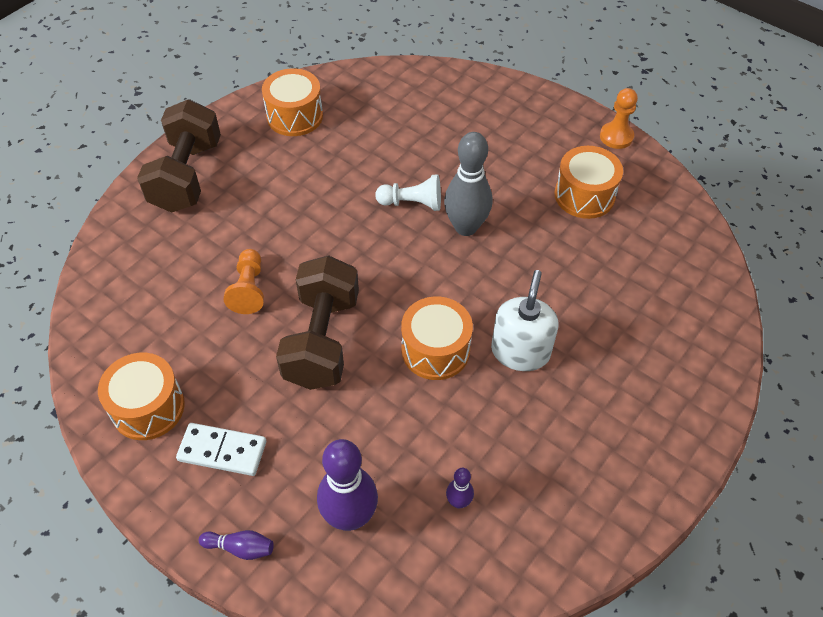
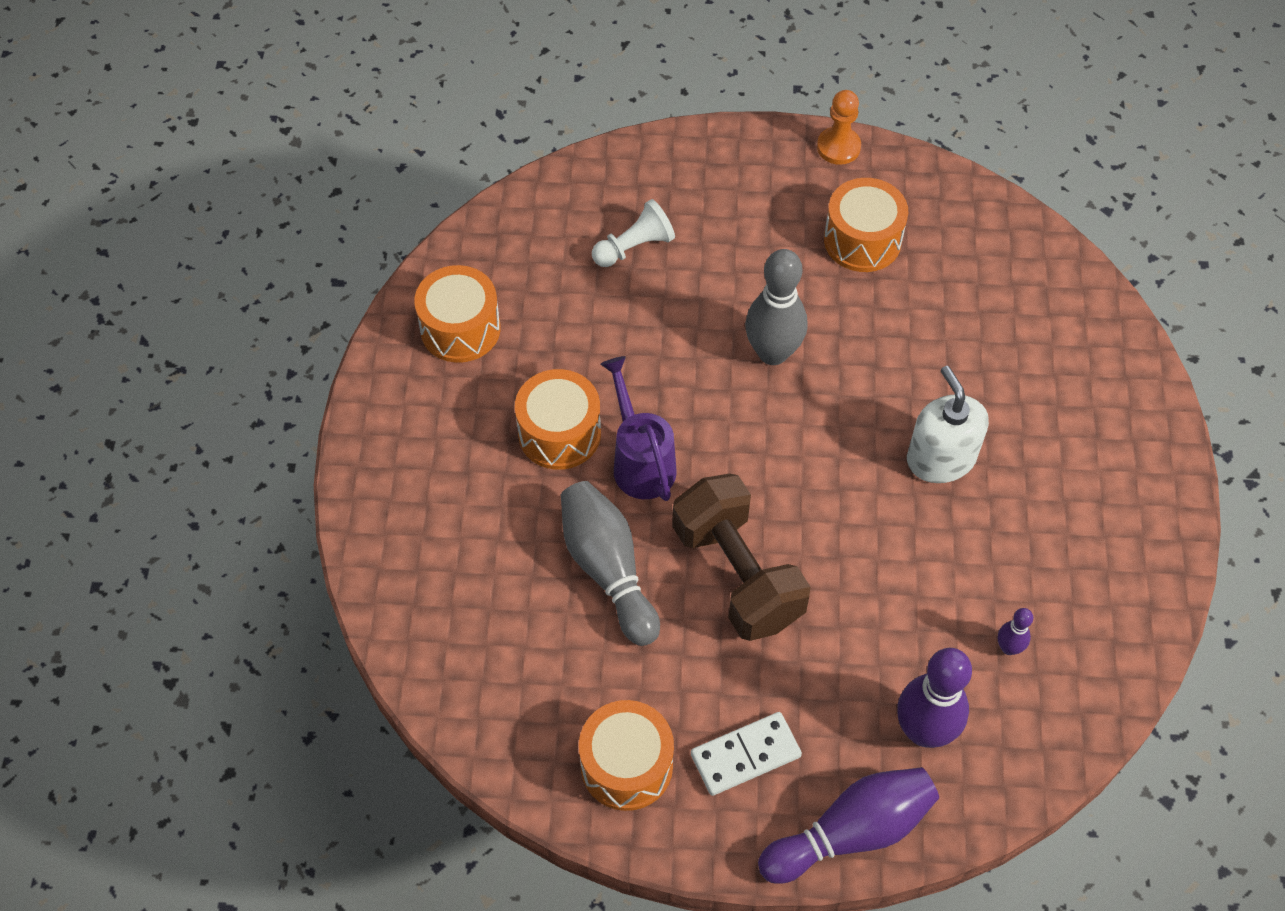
camera: 35 degrees left, 5 degrees up
brown dumbbell [137,99,221,213] -> none
purple bowling pin [199,530,274,560] -> purple bowling pin [758,767,939,884], size x2.11
orange pawn [223,249,264,314] -> grey bowling pin [561,481,660,646]
white pawn [375,174,441,211] -> white pawn moved to [592,199,675,267]
orange drum [401,296,473,380] -> orange drum moved to [515,369,601,470]
none -> purple watering can [601,356,677,501]

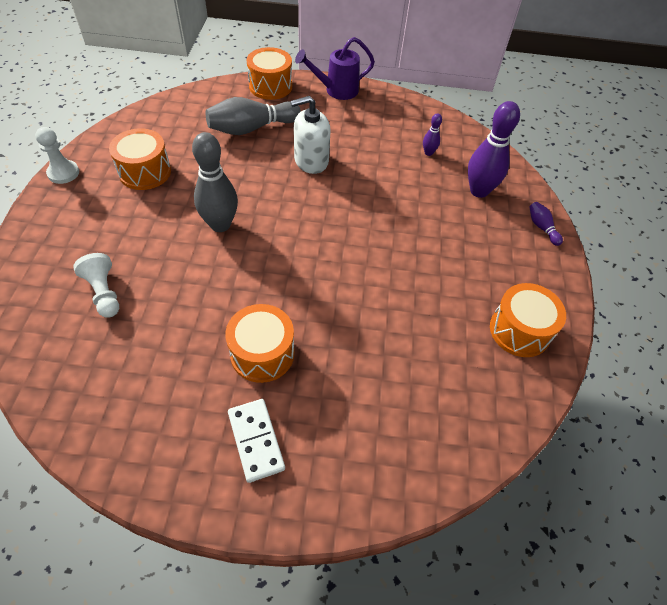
camera: 90 degrees left, 5 degrees down
orange drum [414,265,501,363] -> orange drum moved to [247,47,292,100]
grey bowling pin [561,481,660,646] -> grey bowling pin moved to [206,97,301,135]
purple watering can [601,356,677,501] -> purple watering can moved to [295,37,375,100]
brown dumbbell [672,474,811,641] -> none
white domino [691,712,802,796] -> white domino moved to [228,399,285,483]
purple bowling pin [758,767,939,884] -> purple bowling pin [530,202,563,246], size x0.47
orange pawn [817,90,861,165] -> white pawn [35,127,79,184]

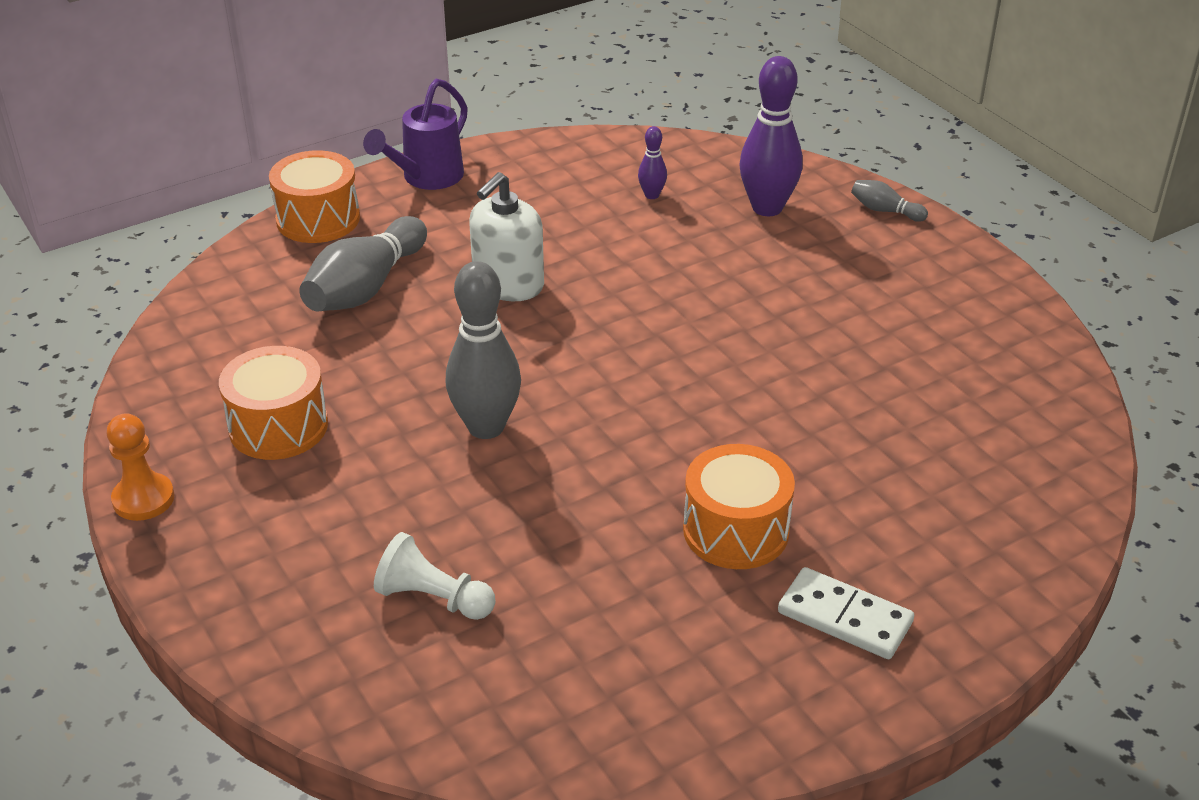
camera: 35 degrees left, 15 degrees down
white pawn [35,127,79,184] -> orange pawn [107,413,174,521]
orange drum [490,283,566,357] -> none
purple bowling pin [530,202,563,246] -> grey bowling pin [851,180,928,222]

